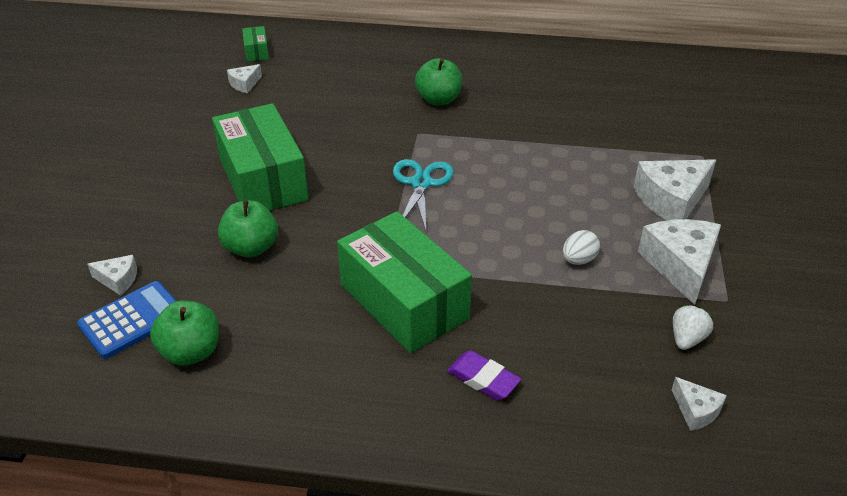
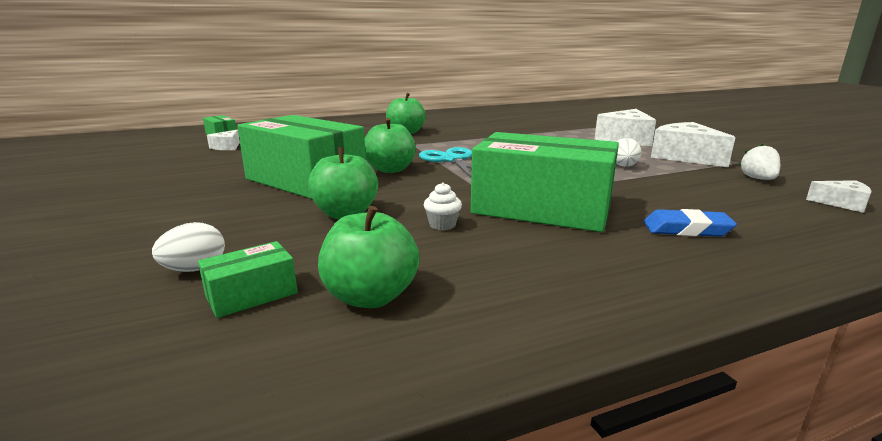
camera: 30 degrees left, 20 degrees down
blue calculator [77,281,177,359] -> green box [198,241,298,318]
white cheese [87,255,137,296] -> white egg [152,222,225,272]
purple eraser [447,350,521,400] -> blue eraser [644,209,737,237]
none -> green apple [365,118,416,173]
none -> white cupcake [424,182,462,230]

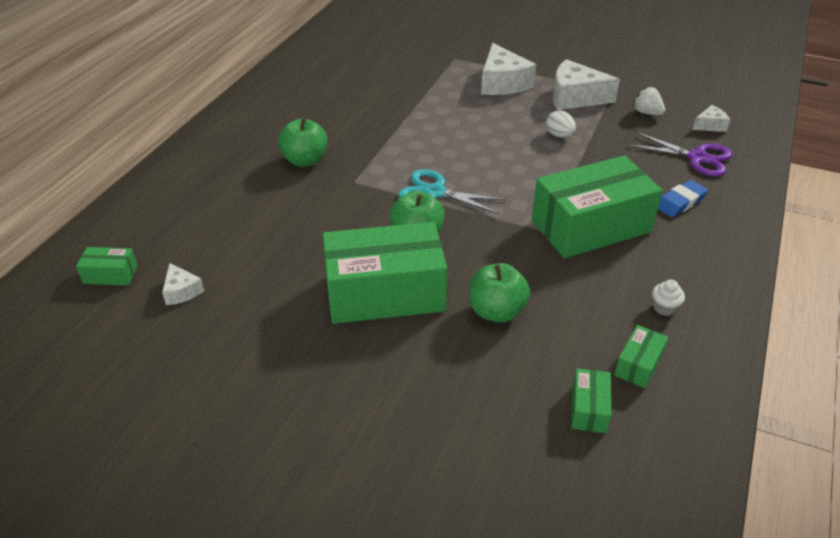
camera: 45 degrees left, 20 degrees up
white egg [152,222,225,272] -> none
green apple [318,206,420,308] -> green box [614,325,668,389]
white cupcake [424,182,462,230] -> white cupcake moved to [652,280,685,316]
none -> purple scissors [628,132,733,176]

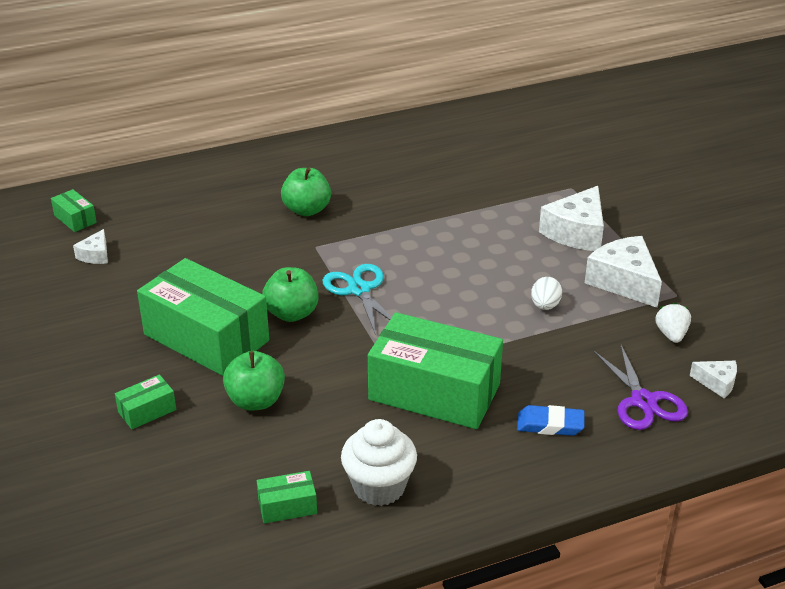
camera: 45 degrees right, 5 degrees down
green box [571,368,611,433] -> green box moved to [115,374,176,429]
white cupcake [652,280,685,316] -> white cupcake [341,419,417,506], size x2.14

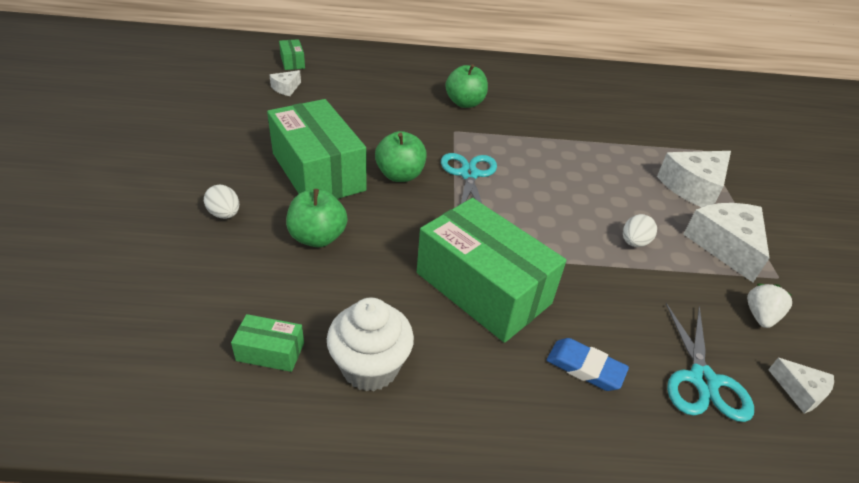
camera: 20 degrees right, 5 degrees up
green box [115,374,176,429] -> white egg [204,185,239,219]
purple scissors [593,343,688,430] -> turquoise scissors [665,303,754,422]

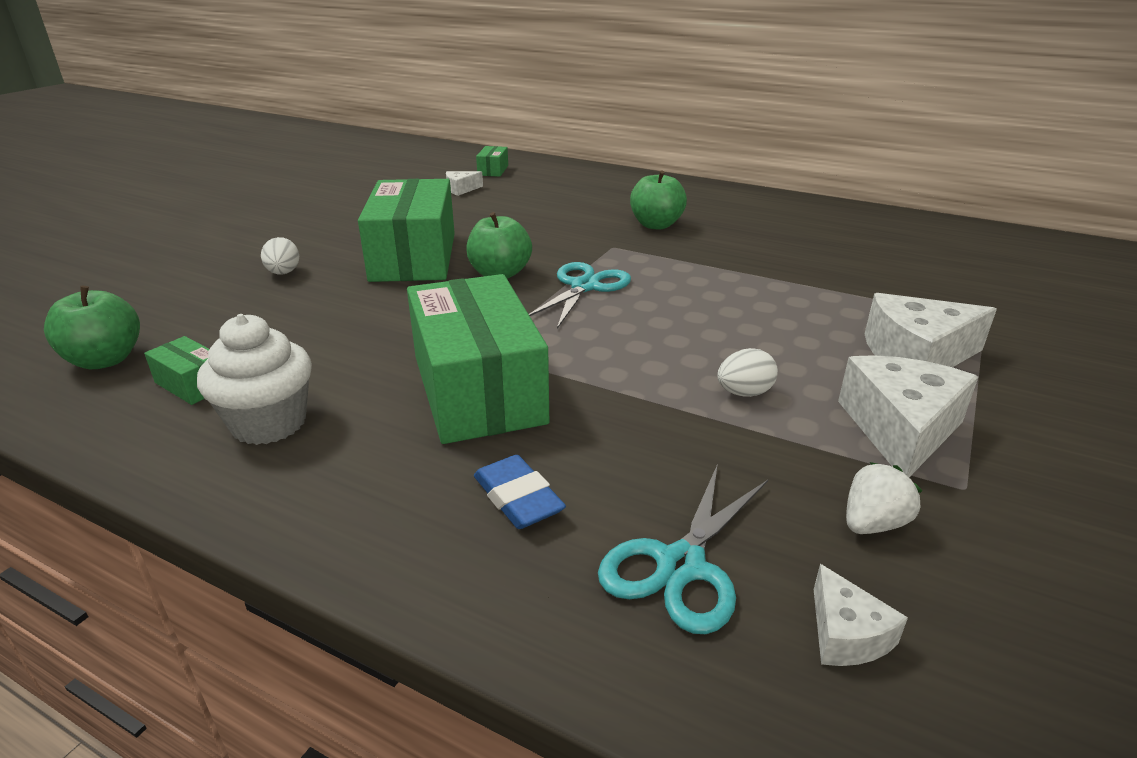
camera: 30 degrees right, 10 degrees down
green apple [286,189,348,247] -> green apple moved to [44,286,140,369]

